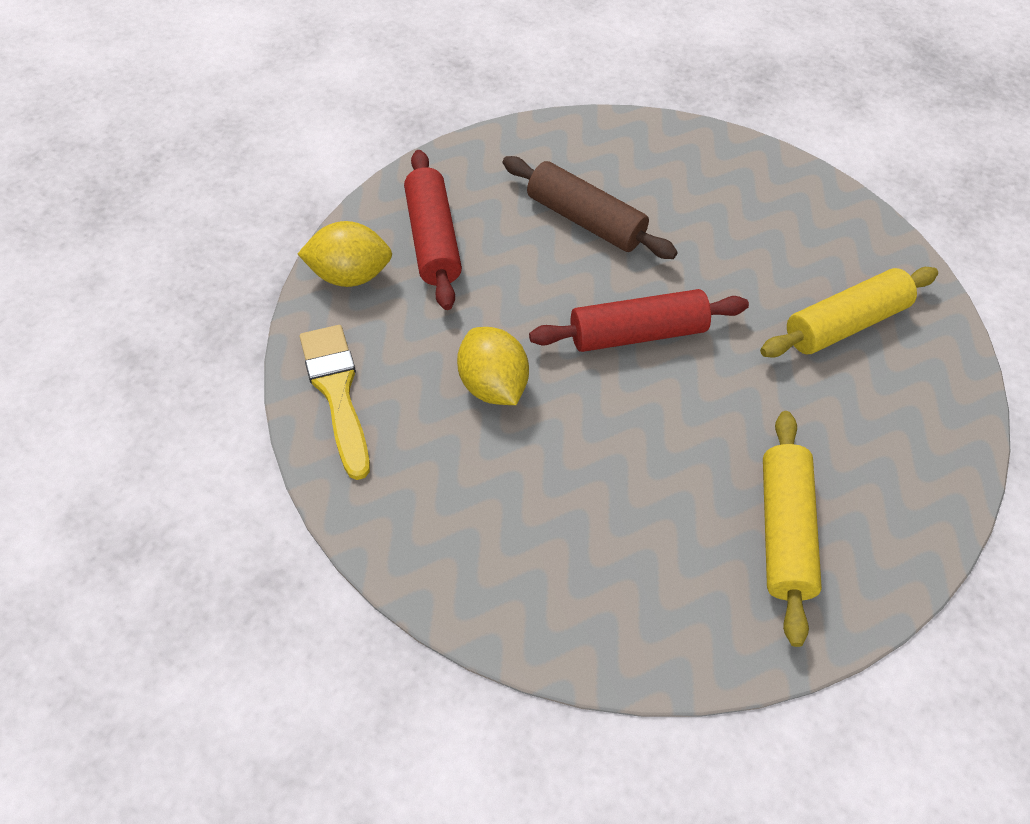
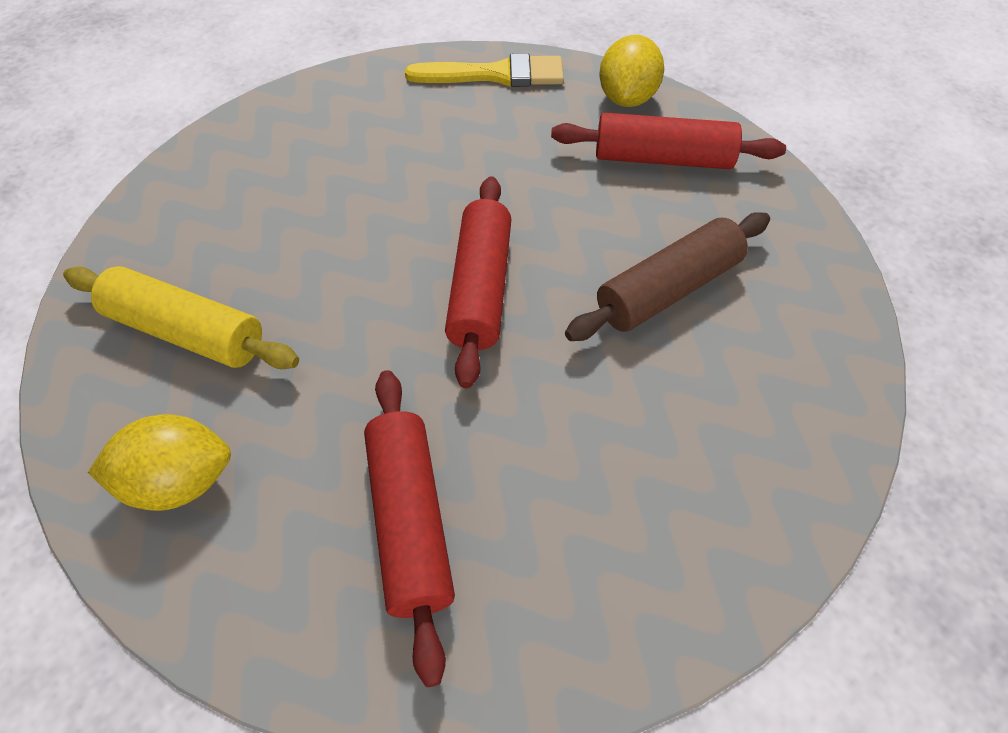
camera: 110 degrees right, 0 degrees up
yellow lemon [457,327,529,405] -> yellow lemon moved to [88,414,231,511]
yellow rolling pin [760,267,938,358] -> red rolling pin [364,370,455,687]

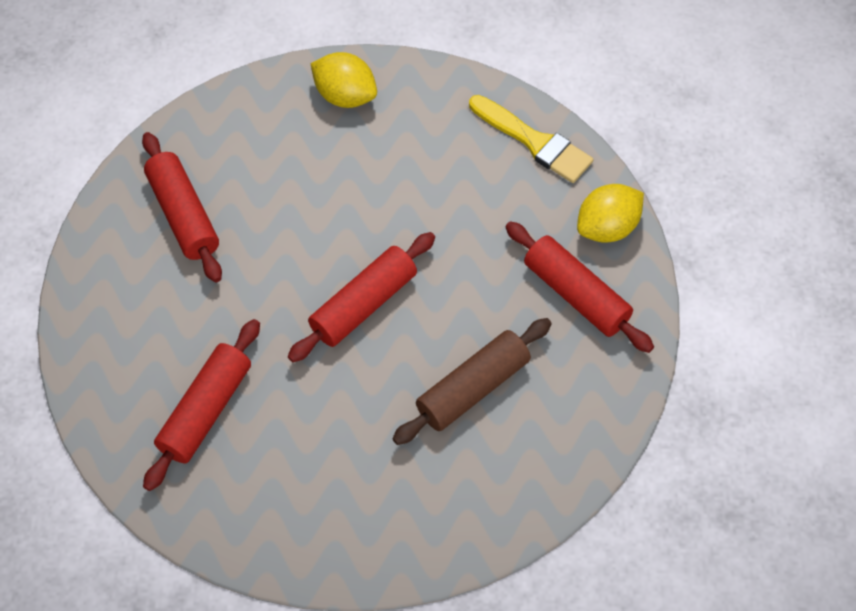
camera: 40 degrees right, 5 degrees up
yellow rolling pin [63,266,299,369] -> red rolling pin [142,132,222,282]
yellow lemon [88,414,231,511] -> yellow lemon moved to [311,52,377,108]
brown rolling pin [565,212,770,341] -> brown rolling pin turned 45 degrees counterclockwise [392,318,552,445]

